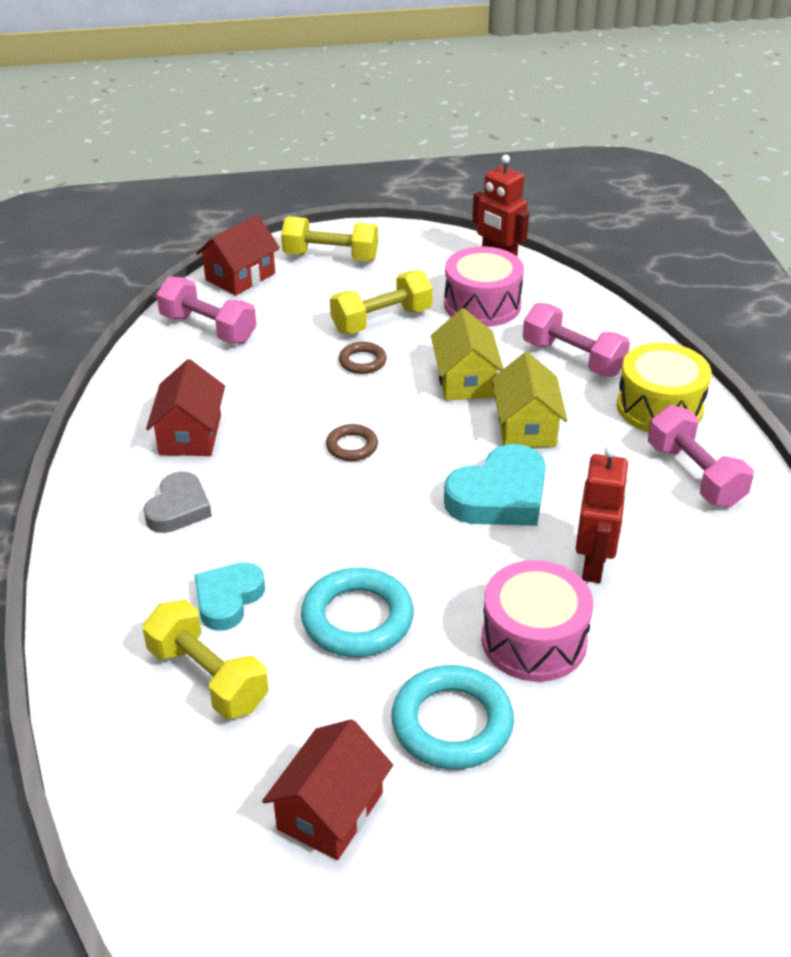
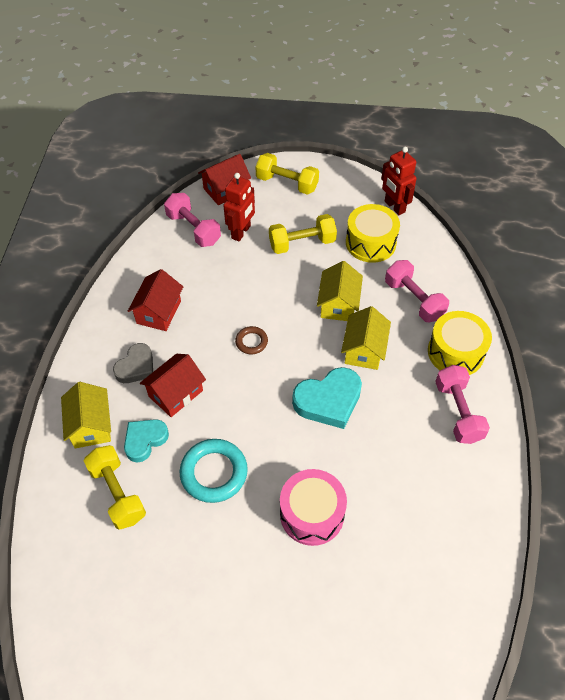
camera: 15 degrees right, 15 degrees up
red house [262,719,393,860] -> red house moved to [140,354,206,417]
brown ring [339,342,386,374] -> none
turquoise ring [391,665,514,769] -> none
pink drum [444,247,524,327] -> yellow drum [346,204,400,263]
red robot [575,446,629,583] -> red robot moved to [223,173,255,241]
none -> yellow house [61,382,111,448]

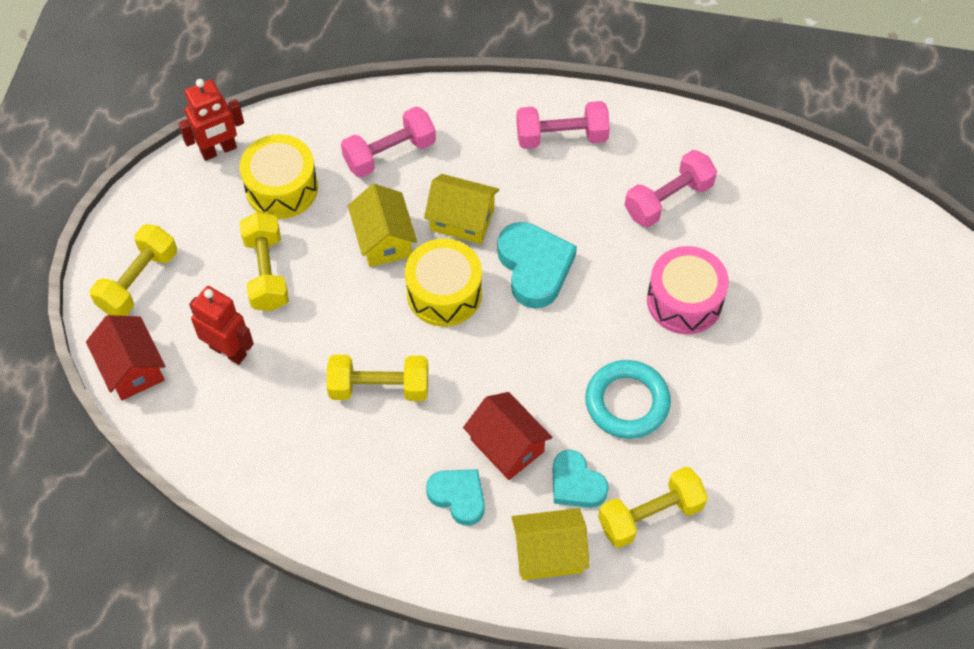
camera: 85 degrees left, 5 degrees up
grey heart [113,343,153,383] -> turquoise heart [426,469,485,526]
red house [128,269,183,331] -> none
pink dumbbell [164,193,221,247] -> pink dumbbell moved to [624,150,717,227]
brown ring [235,326,268,354] -> none
yellow house [317,261,363,321] -> yellow house turned 60 degrees clockwise [348,184,417,267]
yellow drum [428,311,492,375] -> yellow drum moved to [405,239,482,327]
none -> yellow dumbbell [327,355,428,401]

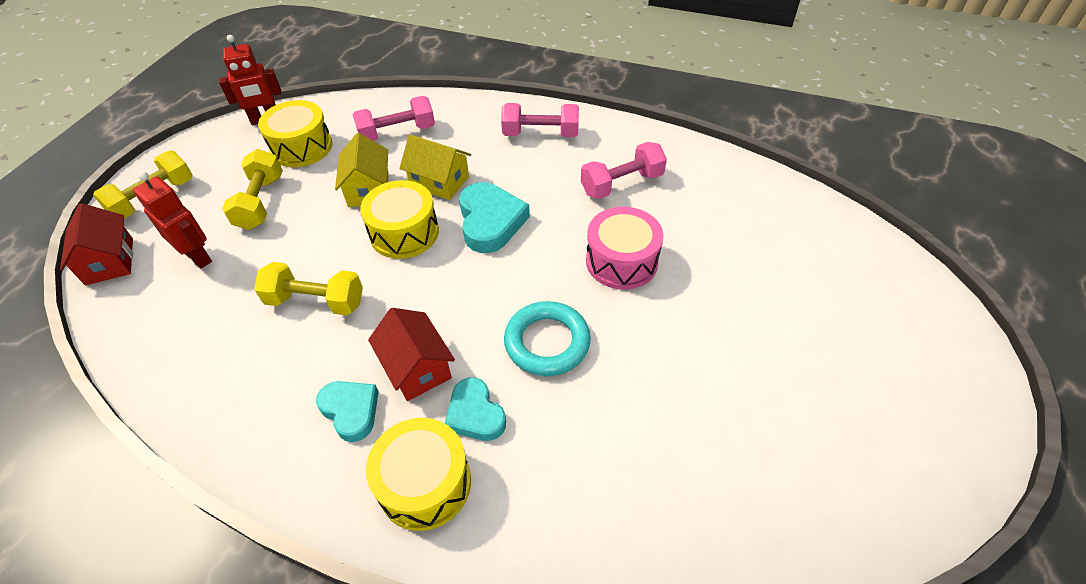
camera: 10 degrees right, 10 degrees down
yellow house [512,508,590,580] -> yellow drum [366,418,471,531]
yellow dumbbell [598,467,708,548] -> none

